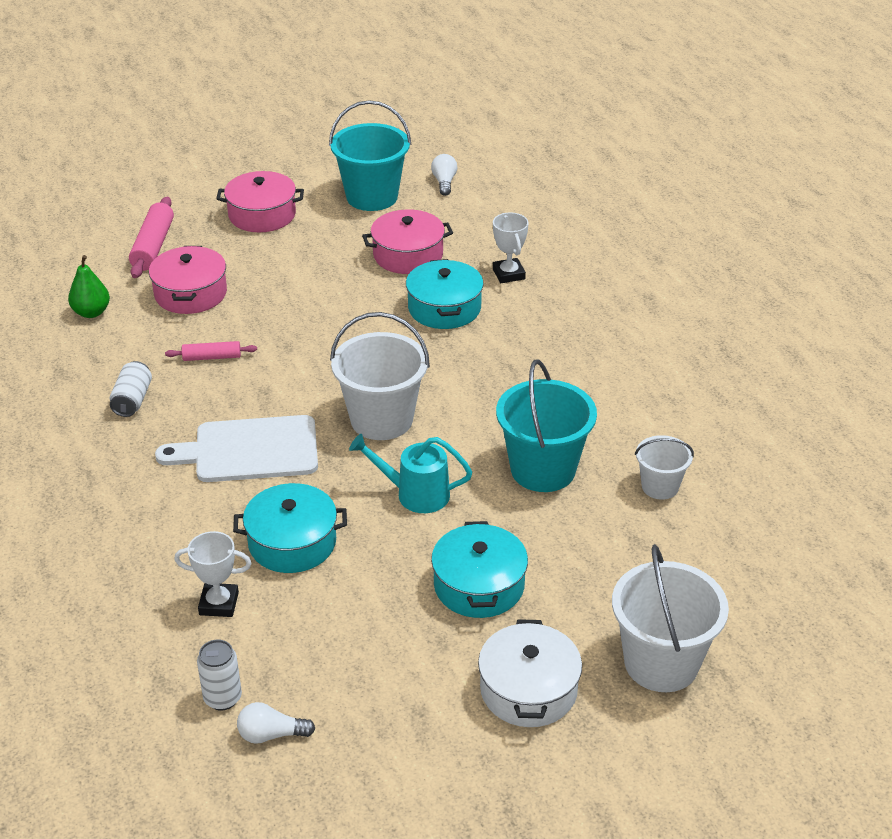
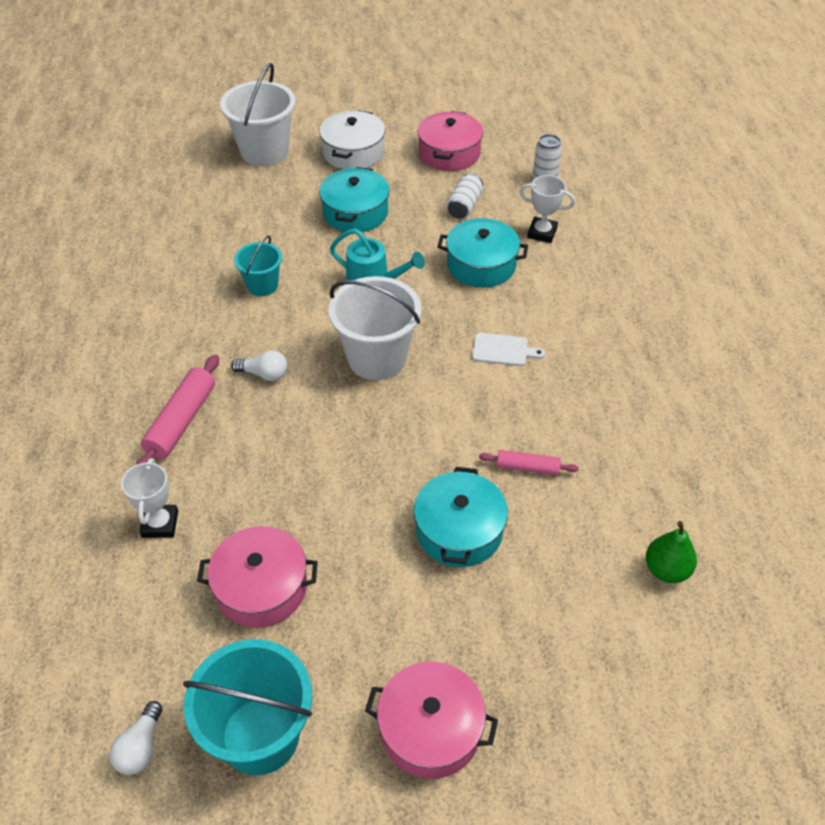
camera: 165 degrees left, 10 degrees up
white can [110,361,152,417] -> white can moved to [447,173,483,219]
pink rolling pin [129,196,174,278] -> pink rolling pin moved to [136,354,219,465]
pink pot [149,246,227,314] -> pink pot moved to [417,111,483,171]
white cutting board [155,415,318,482] -> white cutting board [472,333,545,366], size x0.49
white light bulb [237,702,315,744] -> white light bulb moved to [231,350,287,381]
turquoise pot [406,259,484,329] -> turquoise pot moved to [414,467,508,567]
turquoise bucket [496,359,597,492] -> turquoise bucket [234,235,282,296], size x0.56
white bucket [635,435,694,500] -> none

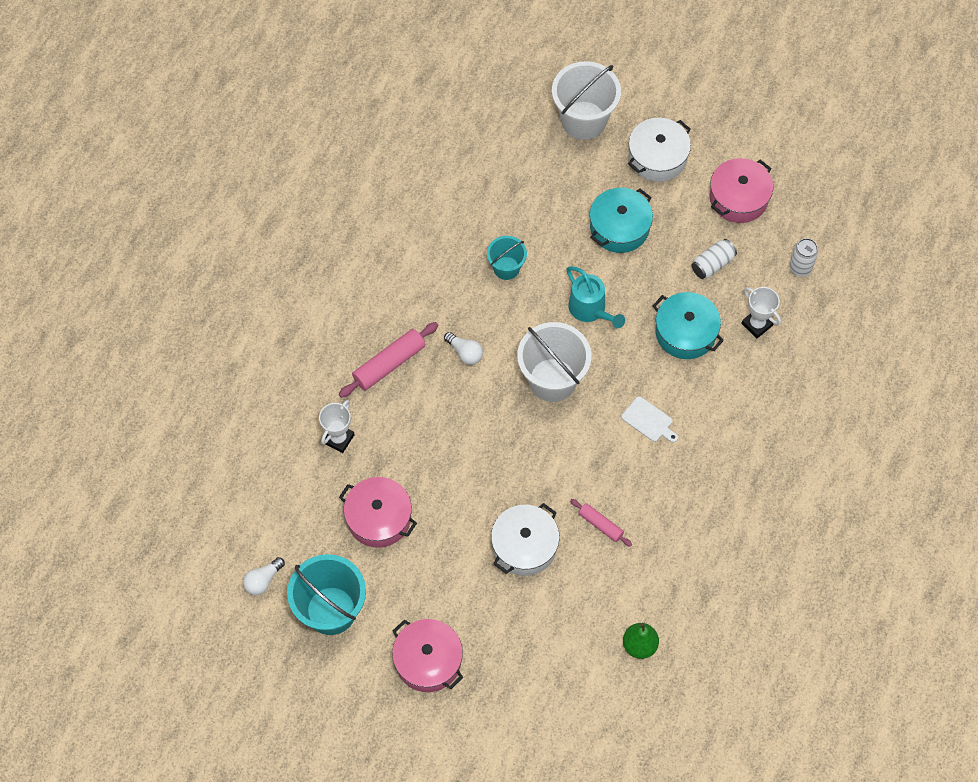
camera: 30 degrees right, 15 degrees up
turquoise pot [414,467,508,567] -> white pot [491,503,560,576]

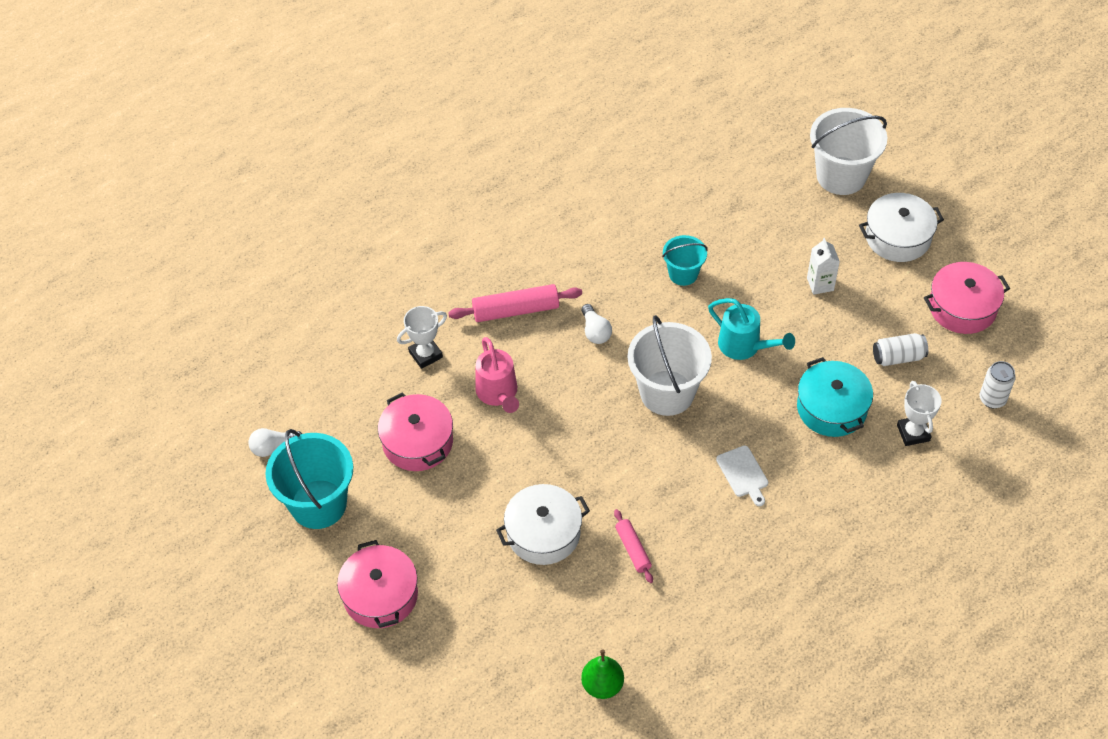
camera: 30 degrees right, 10 degrees down
turquoise watering can [567,266,625,328] -> turquoise watering can turned 45 degrees counterclockwise [708,298,795,360]
turquoise pot [590,188,653,253] -> white carton [807,238,840,295]
none -> pink watering can [475,337,519,413]

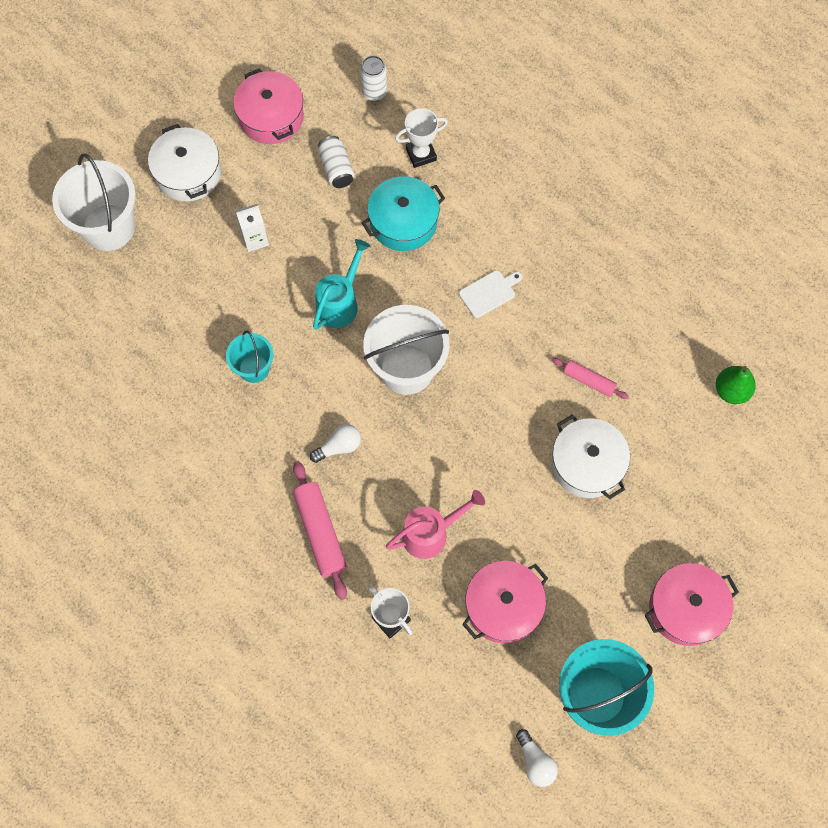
camera: 100 degrees left, 15 degrees up
pink rolling pin [614,509,653,583] -> pink rolling pin turned 60 degrees clockwise [552,358,629,399]

